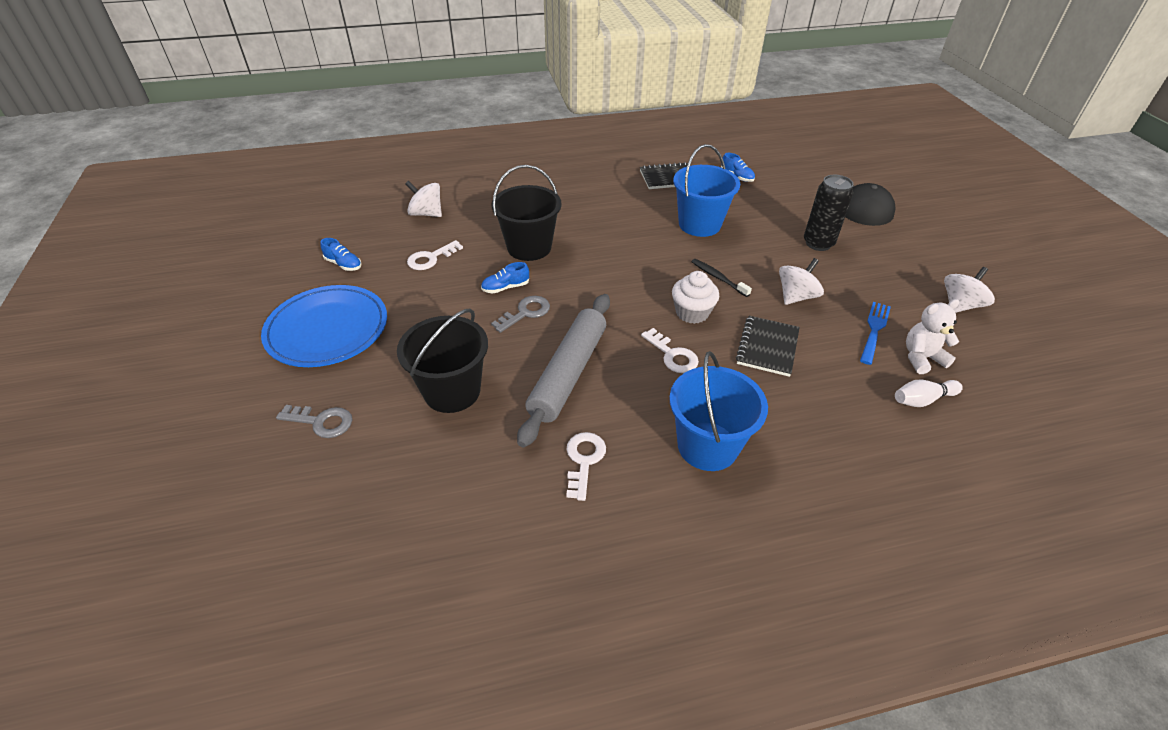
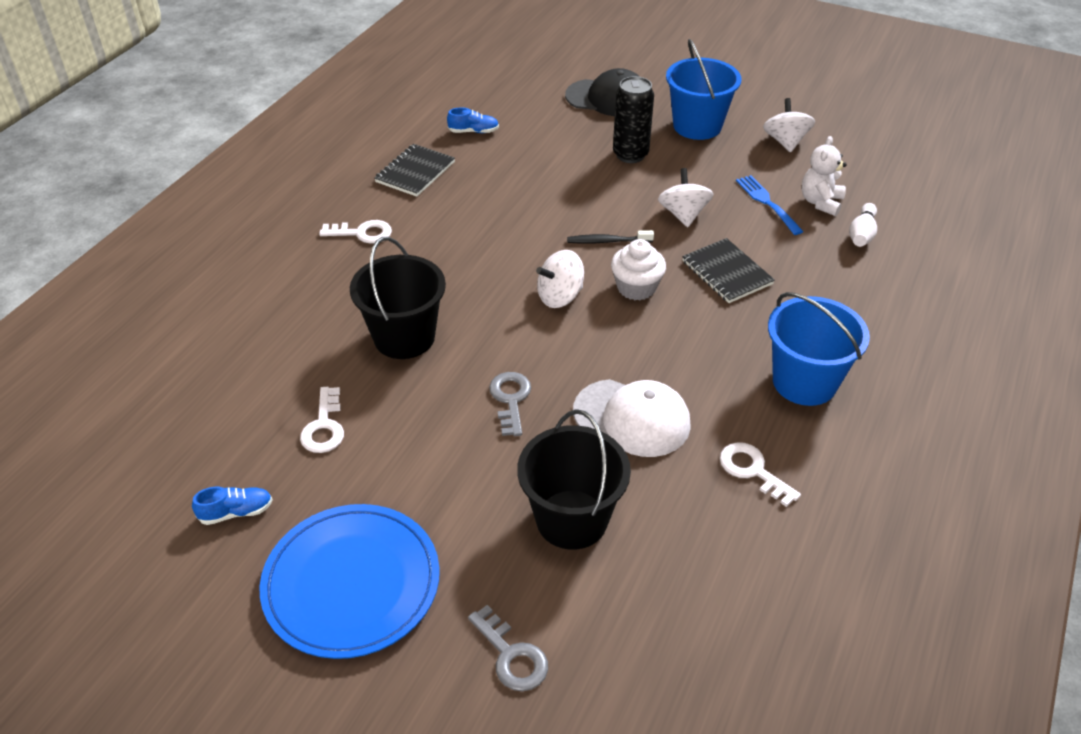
camera: 50 degrees left, 0 degrees up
grey key [276,405,353,438] -> grey key turned 90 degrees clockwise [468,605,548,691]
white spinning top [405,181,442,217] -> white spinning top moved to [536,250,584,308]
blue shoe [481,262,529,293] -> none
grey rolling pin [517,294,610,448] -> white cap [573,379,691,457]
white key [641,328,699,373] -> white key moved to [319,220,392,244]
blue bucket [673,144,740,237] -> blue bucket moved to [666,39,741,140]

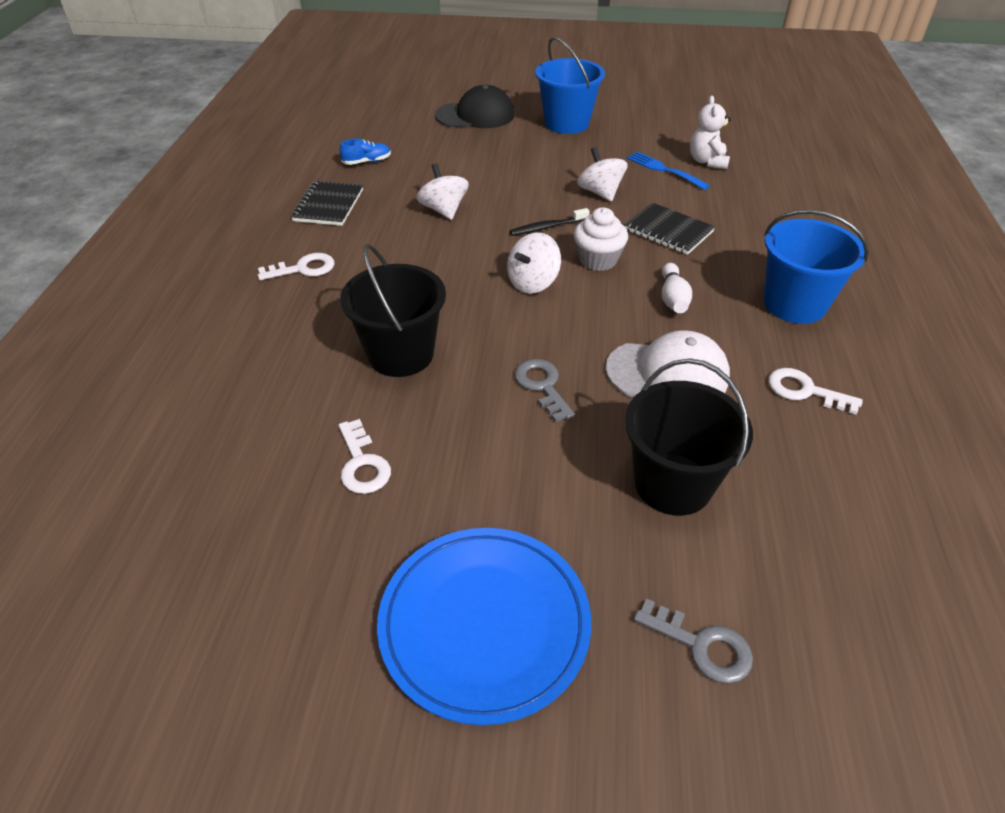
camera: 20 degrees left, 0 degrees up
blue shoe [192,487,273,525] -> none
black can [613,76,654,163] -> none
white spinning top [763,98,815,152] -> white spinning top moved to [416,163,469,220]
white bowling pin [849,203,877,247] -> white bowling pin moved to [662,263,692,313]

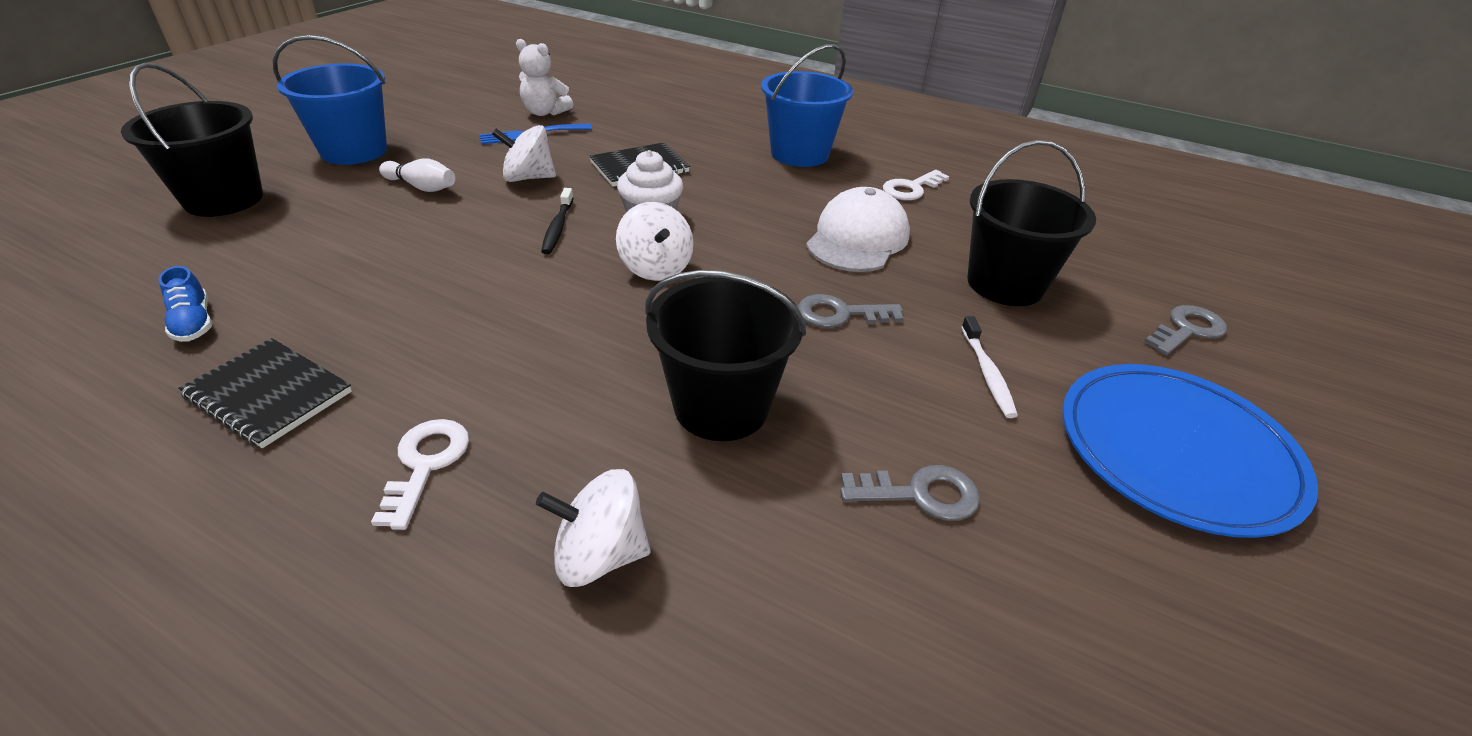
camera: 70 degrees left, 5 degrees down
white key [339,419,391,494] -> grey key [840,465,980,521]
blue shoe [340,139,391,165] -> blue shoe turned 150 degrees clockwise [158,266,212,342]
white spinning top [416,163,469,220] -> white spinning top moved to [536,469,651,587]
black cap [435,85,515,128] -> black bucket [121,63,263,217]
white bowling pin [662,263,692,313] -> white bowling pin moved to [379,158,455,192]
none -> white toothbrush [961,316,1018,418]

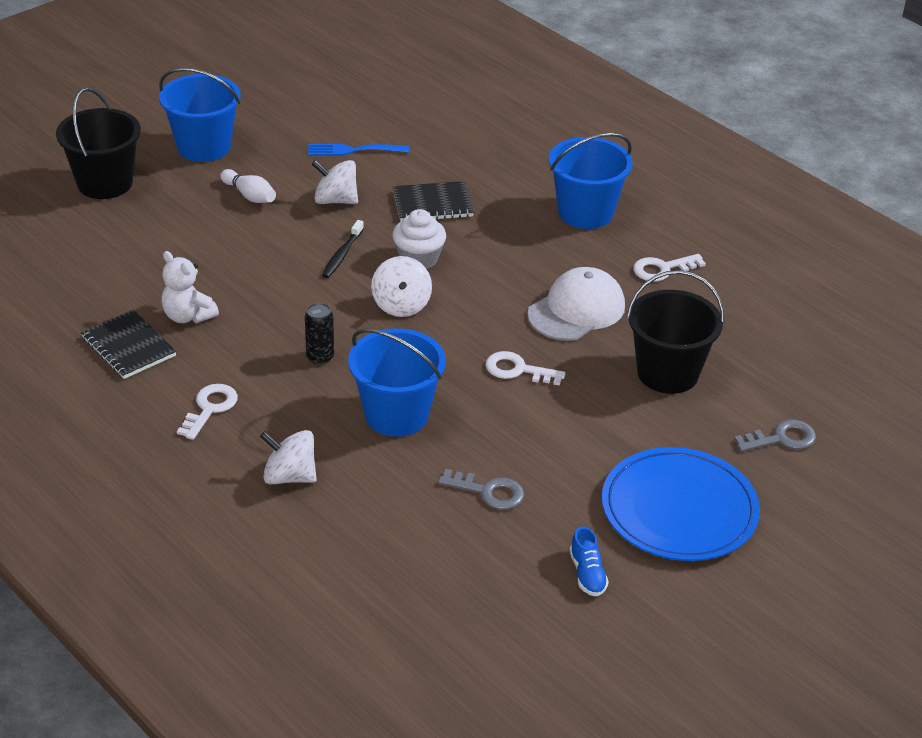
camera: 20 degrees right, 0 degrees up
blue shoe [158,266,212,342] -> blue shoe moved to [570,527,609,596]
white teddy bear [516,39,573,116] -> white teddy bear moved to [161,251,219,323]
black bucket [645,270,806,441] -> blue bucket [348,329,446,437]
grey key [798,294,904,328] -> white key [486,351,566,386]
white toothbrush [961,316,1018,418] -> none
none -> black can [305,303,334,365]

